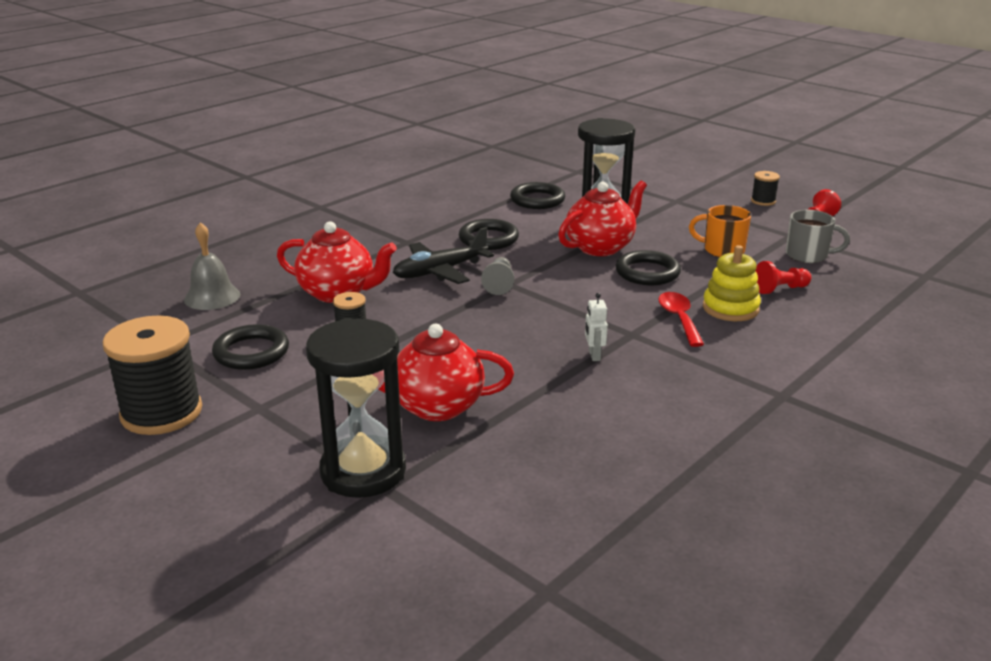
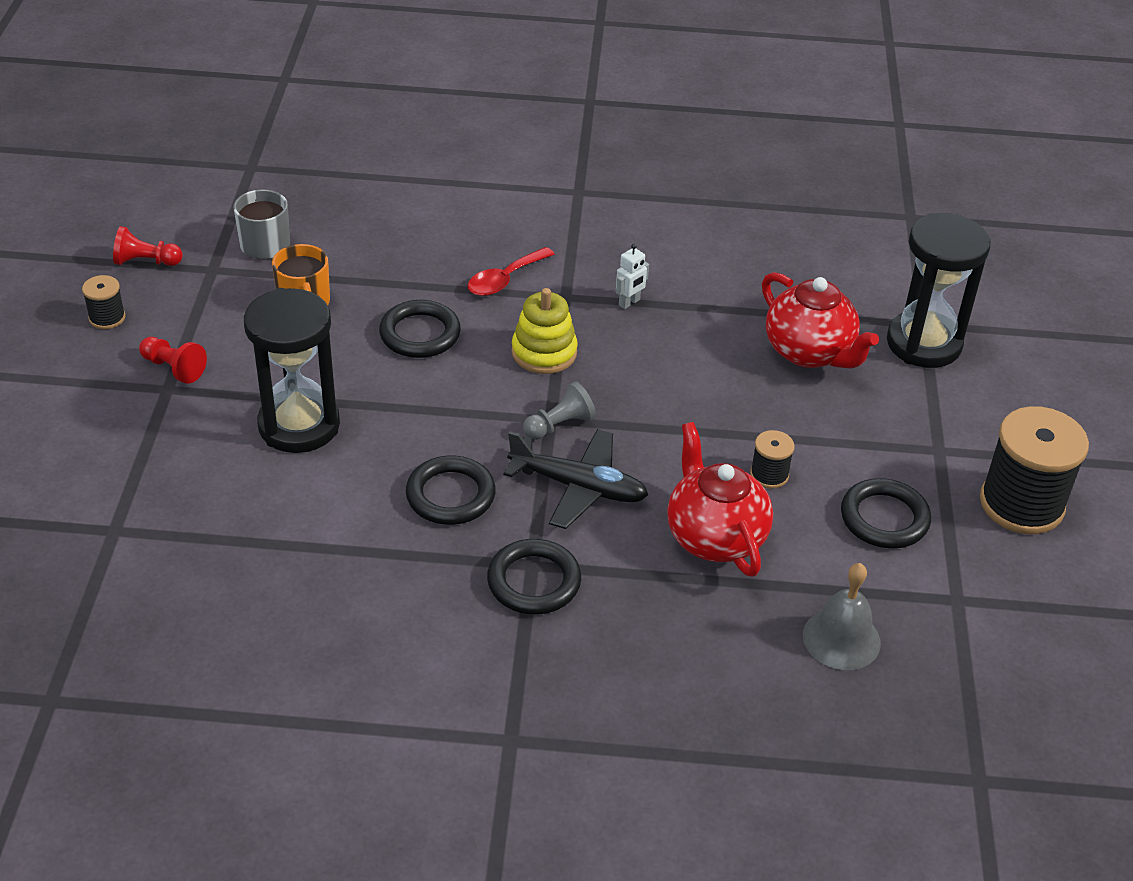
camera: 130 degrees left, 15 degrees up
black ring [510,182,565,209] -> black ring moved to [487,539,581,615]
red teapot [558,181,647,256] -> none
yellow stacking toy [703,245,761,321] -> yellow stacking toy moved to [512,288,578,374]
red pawn [755,261,811,294] -> red pawn moved to [139,337,207,384]

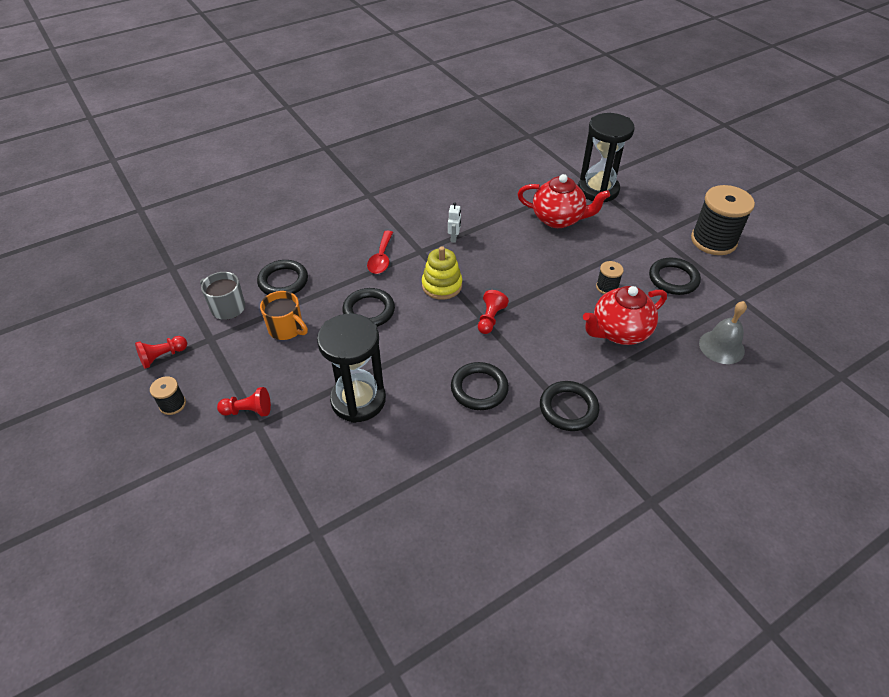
camera: 35 degrees left, 5 degrees up
black plane [504,429,648,529] -> none
grey pawn [523,382,596,440] -> red pawn [478,290,509,334]
red teapot [667,422,773,577] -> red teapot turned 60 degrees counterclockwise [583,286,667,345]
none -> black ring [257,260,308,295]

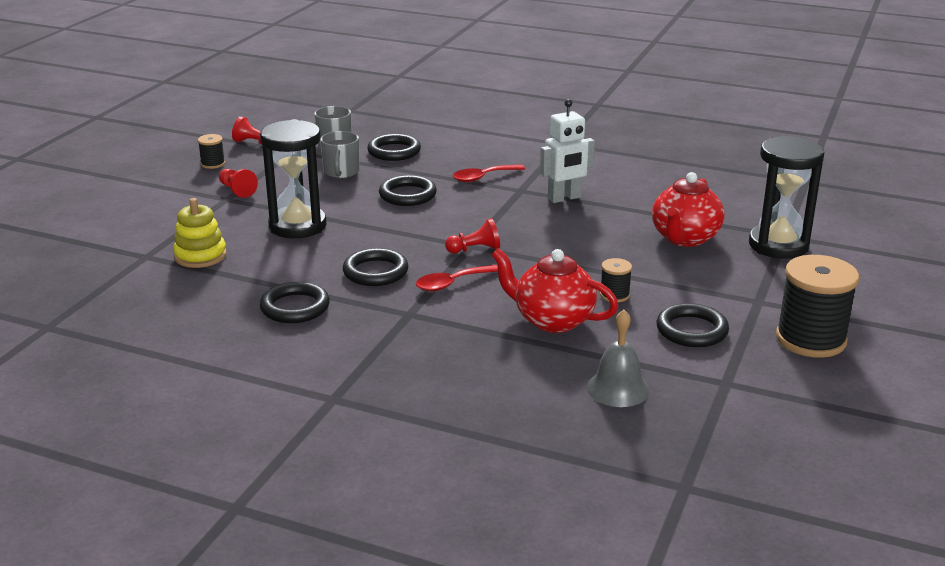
camera: 55 degrees right, 20 degrees down
orange mug [260,291,308,340] -> grey mug [320,131,360,178]
yellow stacking toy [422,246,462,300] -> yellow stacking toy moved to [173,198,227,268]
white robot [448,202,461,243] -> white robot [540,99,595,203], size x1.93
red teapot [518,174,610,228] -> red teapot turned 45 degrees clockwise [652,172,724,247]
black ring [540,381,599,431] -> black ring moved to [260,282,330,323]
none -> red spoon [416,265,498,291]

